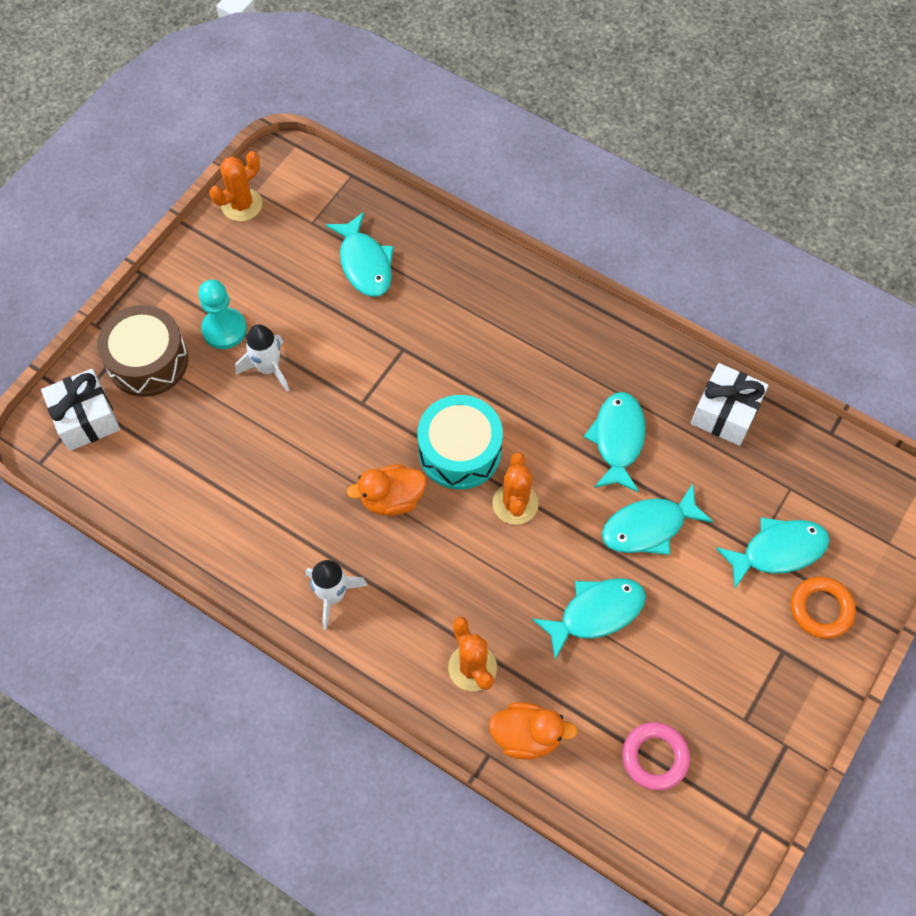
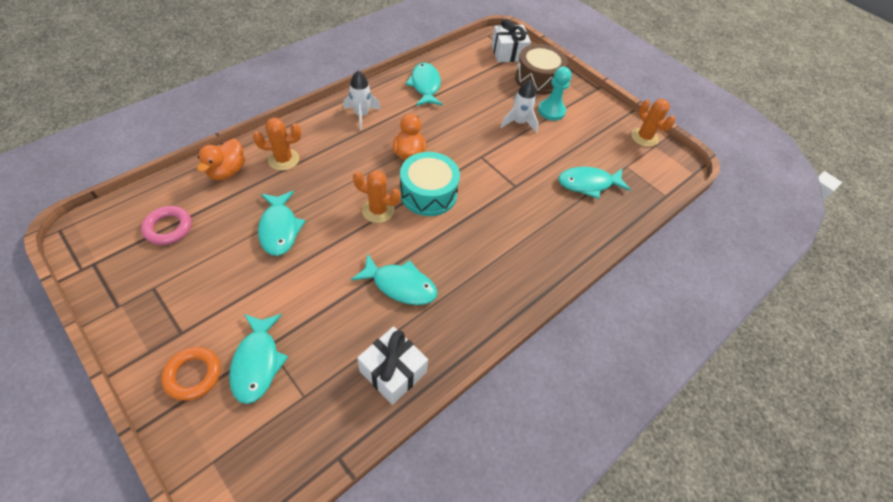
camera: 100 degrees right, 10 degrees down
turquoise fish [602,483,714,555] -> turquoise fish moved to [405,63,443,106]

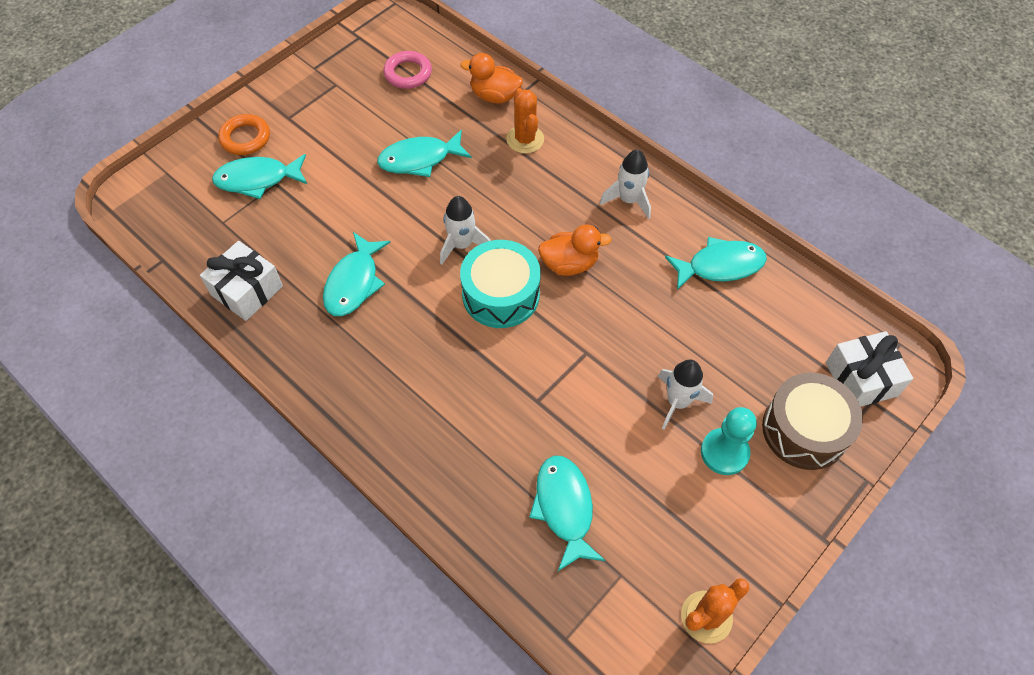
camera: 90 degrees right, 5 degrees up
orange cactus [353,170,401,223] -> white rocket [440,196,490,265]

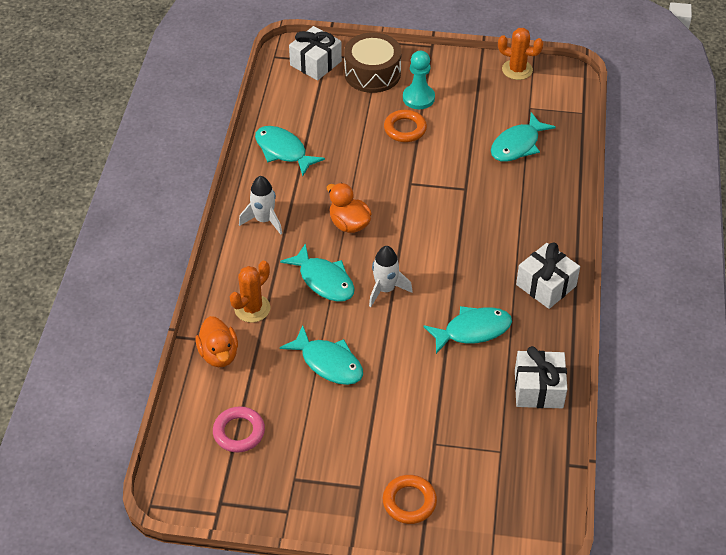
camera: 125 degrees left, 10 degrees down
turquoise fish [212,154,307,199] -> turquoise fish moved to [280,243,355,302]
turquoise drum [460,240,541,328] -> none
white rocket [657,360,713,430] -> orange ring [384,110,427,142]
none -> white gift [516,243,580,309]

